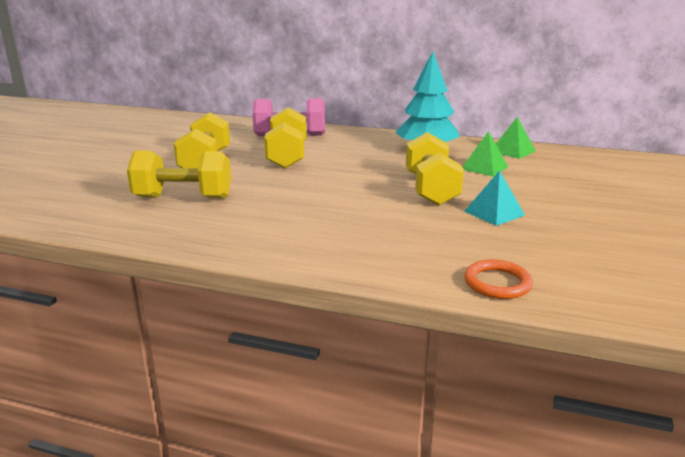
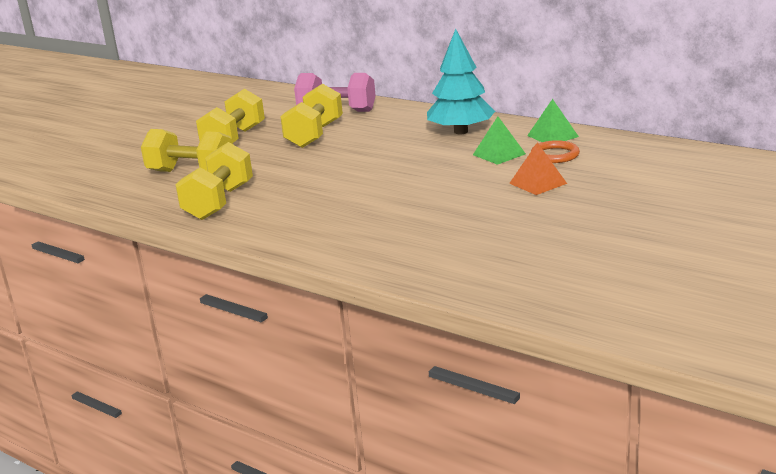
camera: 20 degrees right, 0 degrees up
yellow dumbbell [406,132,464,206] -> yellow dumbbell moved to [175,142,253,220]
orange ring [464,259,533,299] -> orange ring moved to [531,140,580,163]
turquoise pyramid [465,170,525,226] -> none
none -> orange pyramid [509,142,567,195]

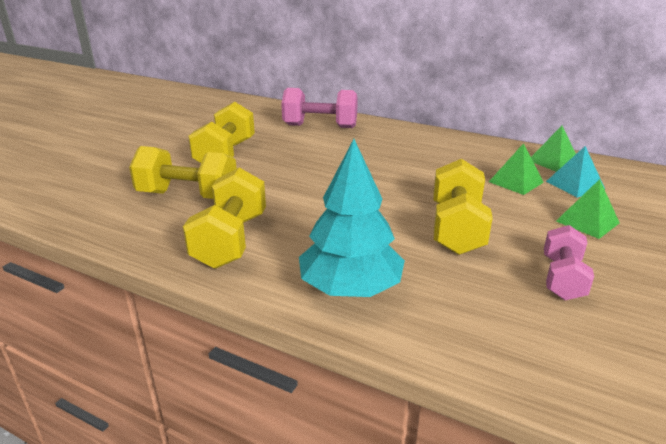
camera: 10 degrees left, 5 degrees up
yellow dumbbell [280,84,343,148] -> yellow dumbbell moved to [433,159,493,255]
turquoise tree [427,29,495,134] -> turquoise tree moved to [299,139,405,297]
orange pyramid [509,142,567,195] -> green pyramid [556,179,620,239]
orange ring [531,140,580,163] -> turquoise pyramid [546,146,605,198]
none -> pink dumbbell [544,225,594,300]

